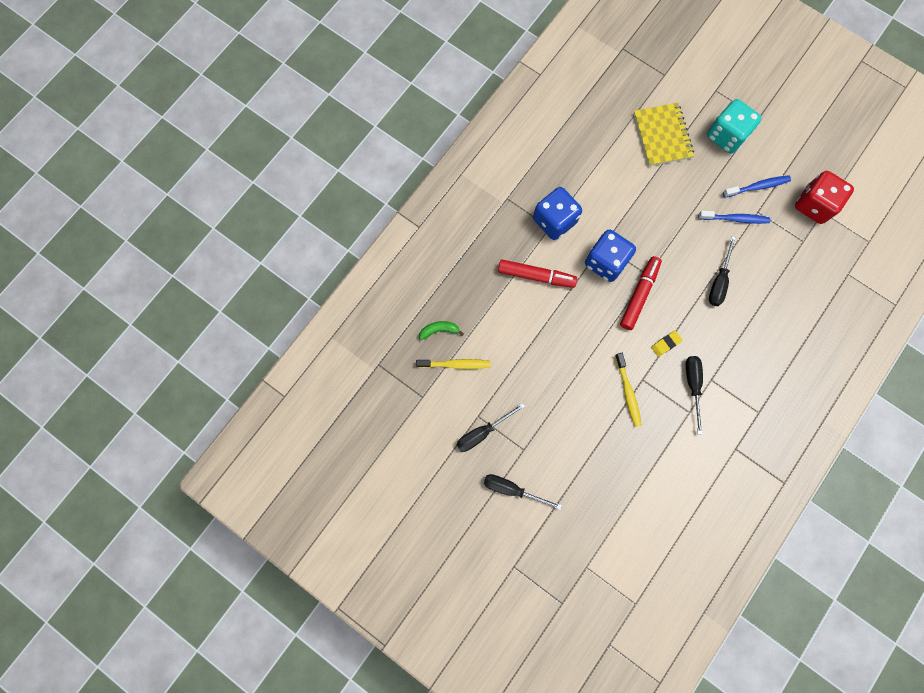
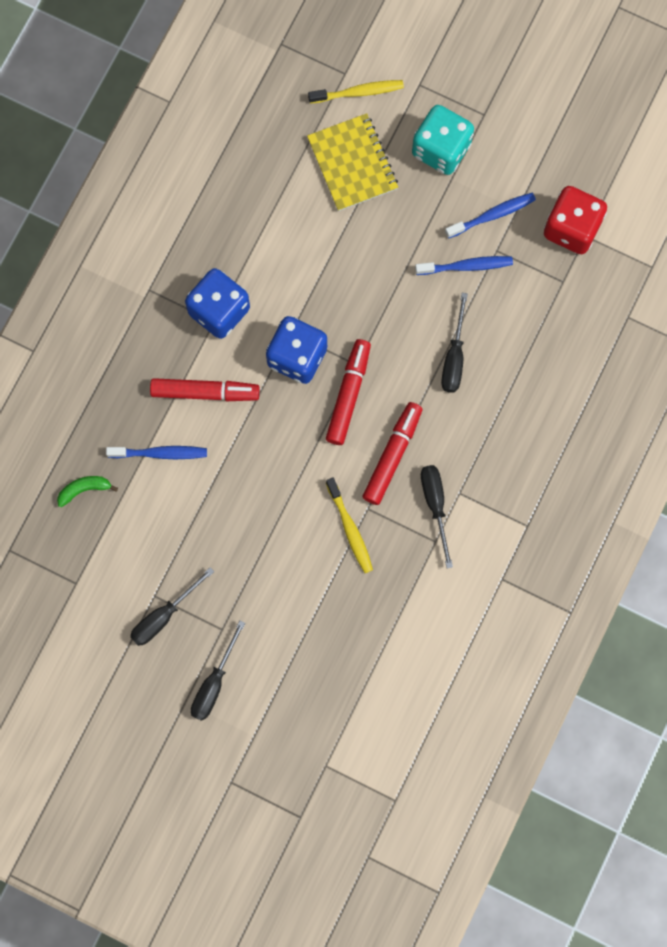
camera: 10 degrees left, 0 degrees up
yellow toothbrush [416,359,490,369] -> yellow toothbrush moved to [308,80,404,104]
black screwdriver [484,474,562,510] -> black screwdriver turned 75 degrees counterclockwise [191,621,245,721]
yellow eraser [651,331,683,357] -> red marker [362,402,423,505]
none -> blue toothbrush [106,446,207,459]

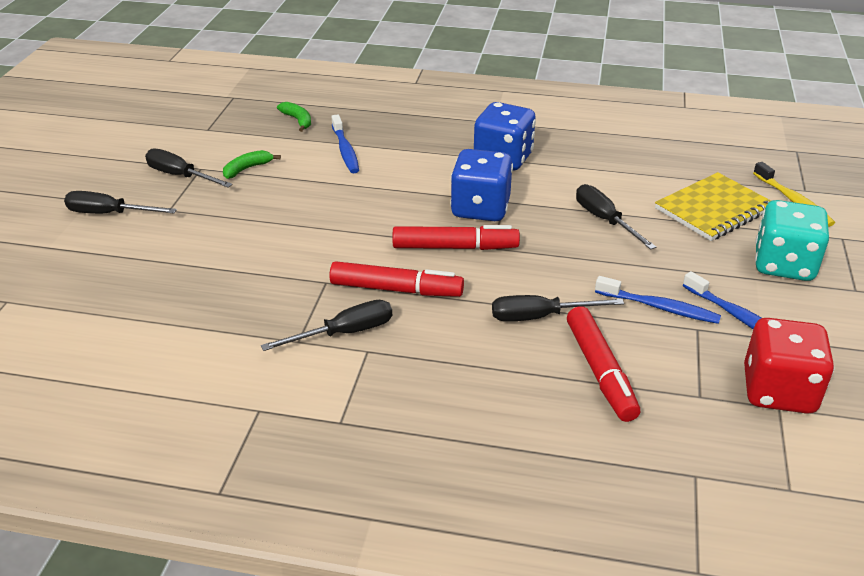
camera: 75 degrees right, 40 degrees down
red marker [150,378,259,401] -> red marker moved to [567,306,640,422]
yellow toothbrush [326,478,373,573] -> none
blue toothbrush [415,256,513,275] -> blue toothbrush turned 45 degrees counterclockwise [595,276,721,324]
none -> green banana [223,150,281,179]
none -> black screwdriver [576,184,656,250]

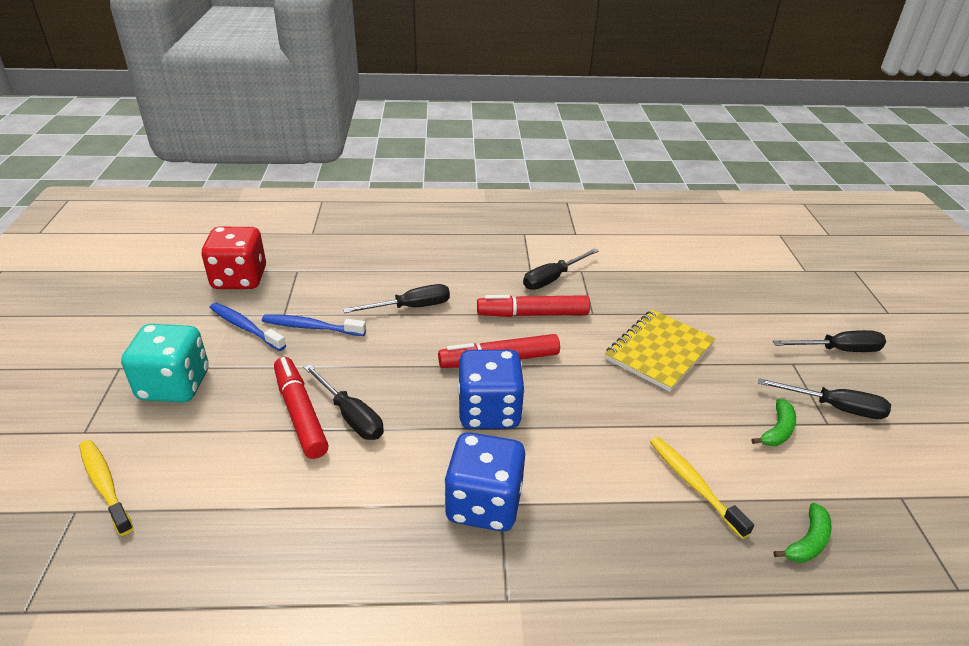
camera: 165 degrees right, 0 degrees up
green banana [277,102,311,132] -> green banana turned 90 degrees counterclockwise [774,503,832,563]
blue toothbrush [331,115,359,173] -> yellow toothbrush [650,437,754,539]
red marker [567,306,640,422] -> red marker moved to [274,357,329,459]
yellow notebook [655,172,771,241] -> yellow notebook moved to [605,310,716,392]

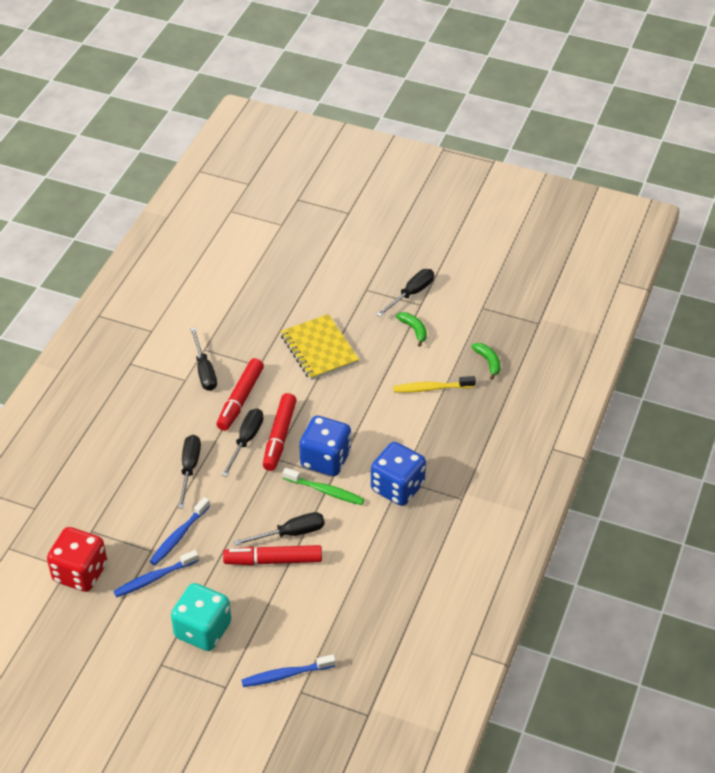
camera: 65 degrees left, 10 degrees up
yellow toothbrush [79,440,133,536] -> blue toothbrush [242,654,336,687]
black screwdriver [773,330,886,352] -> black screwdriver moved to [222,409,263,477]
none -> green toothbrush [282,468,365,505]

